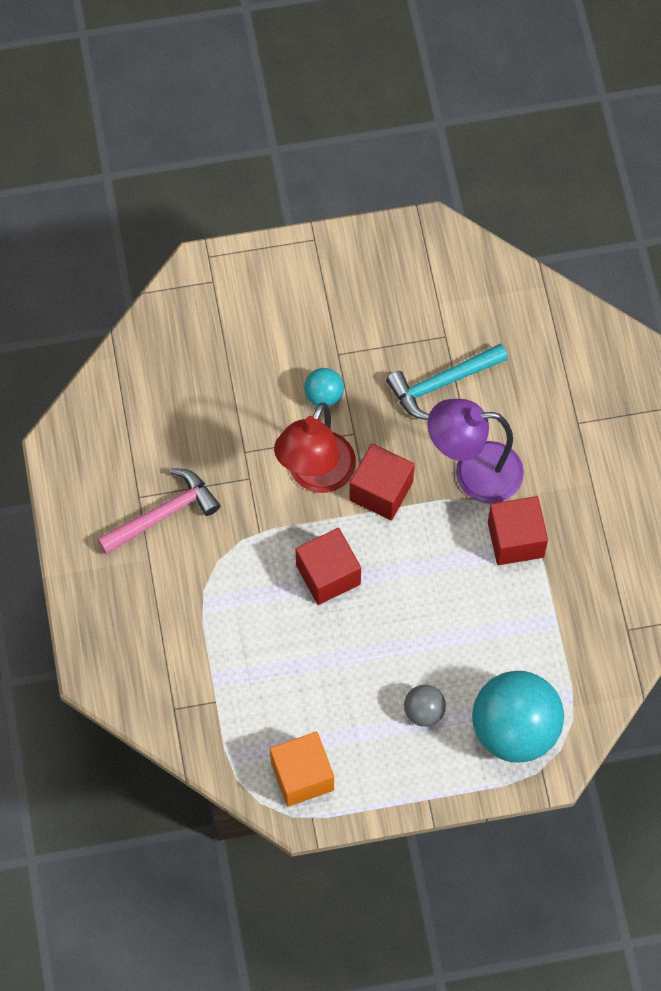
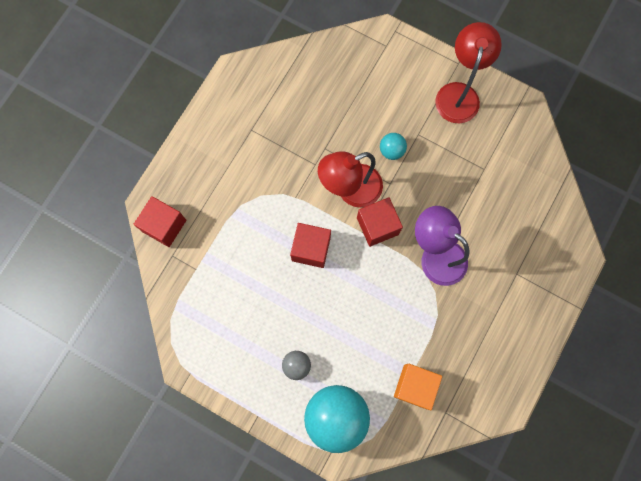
camera: 40 degrees right, 10 degrees up
pink hammer [97,468,220,554] -> none
orange cube [270,732,334,807] -> orange cube moved to [394,364,442,410]
turquoise hammer [386,343,508,420] -> none
red cube [488,496,548,565] -> red cube moved to [134,196,186,247]
none -> red lamp [435,22,502,123]

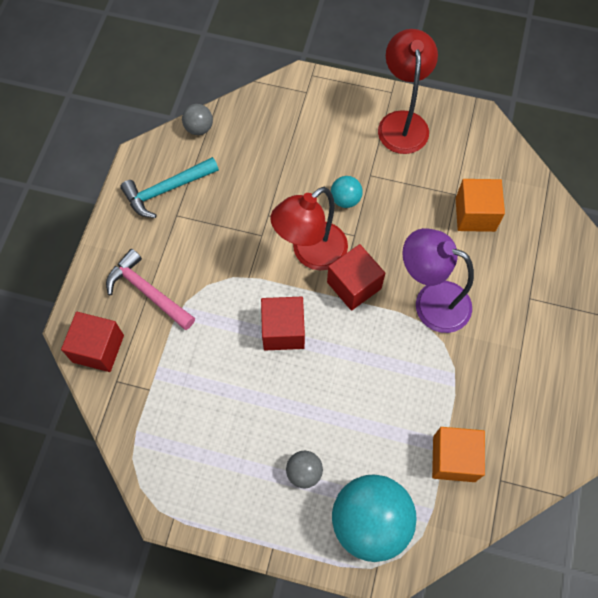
camera: 15 degrees left, 10 degrees down
none -> pink hammer [106,249,195,330]
none -> turquoise hammer [120,157,219,218]
none -> grey ball [182,104,213,135]
none -> orange cube [456,179,505,232]

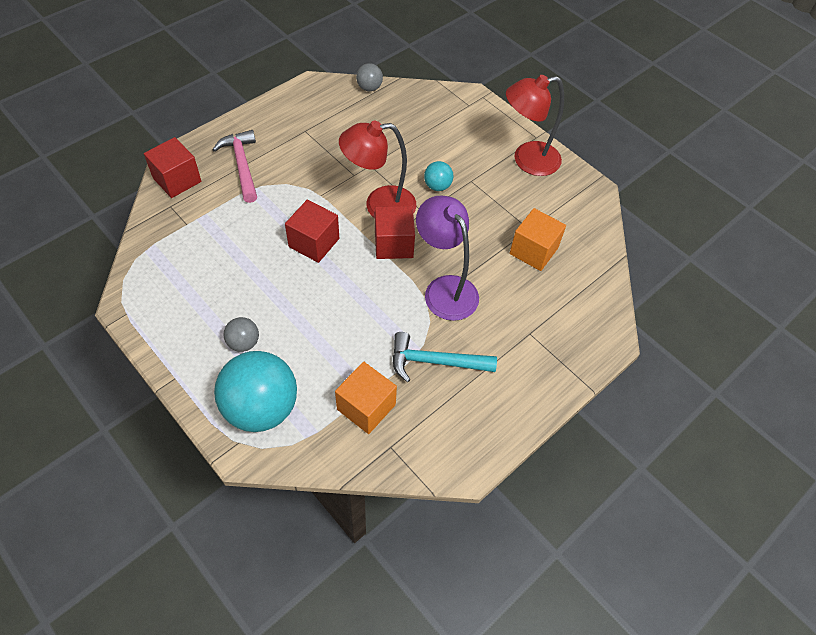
camera: 30 degrees right, 10 degrees down
turquoise hammer [120,157,219,218] -> turquoise hammer moved to [393,332,497,382]
red lamp [378,29,438,154] -> red lamp turned 135 degrees counterclockwise [506,75,564,176]

